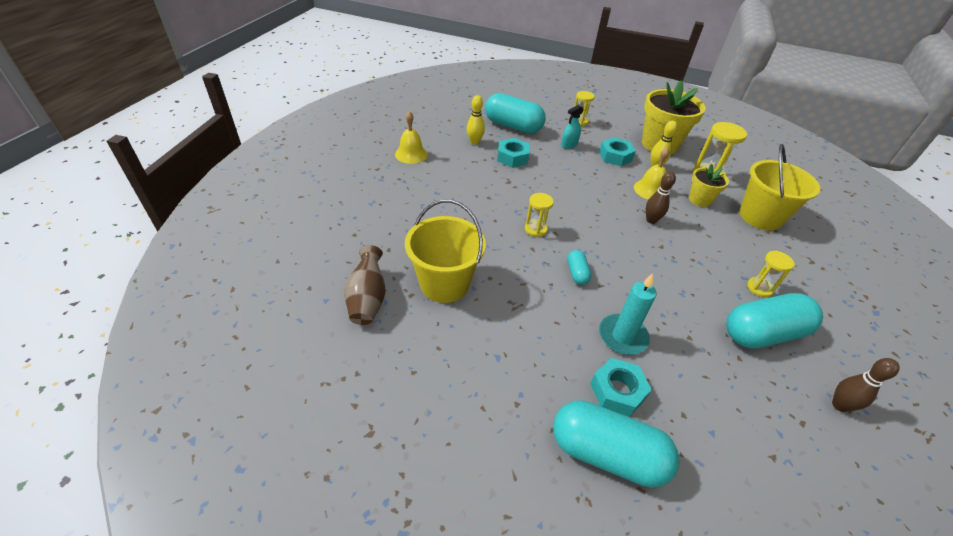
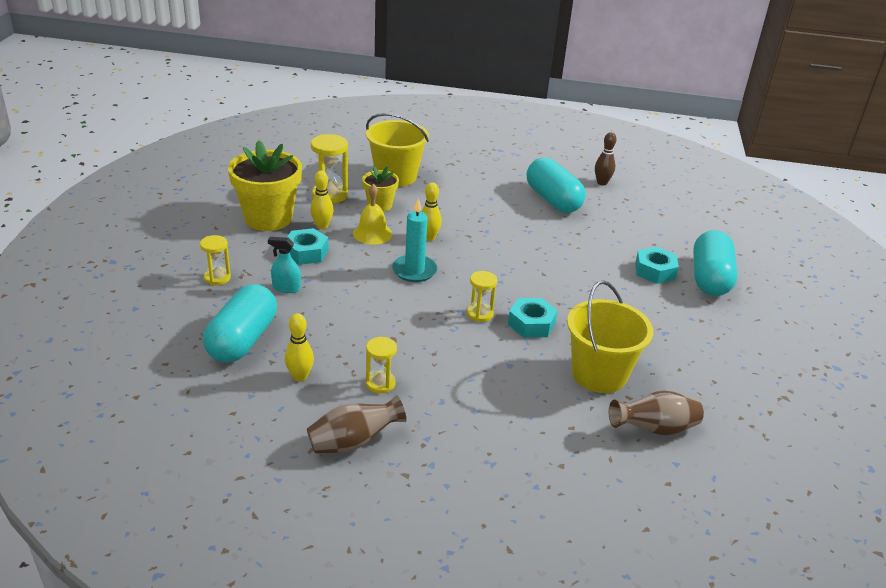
camera: 100 degrees left, 10 degrees down
yellow bell [395,111,428,164] -> brown vase [307,395,407,453]
turquoise nut [497,138,529,168] -> turquoise nut moved to [508,298,558,338]
turquoise spray bottle [561,105,584,149] -> turquoise spray bottle turned 150 degrees clockwise [268,237,301,293]
turquoise capsule [567,250,592,285] -> none
turquoise candle [599,273,657,355] -> turquoise candle moved to [392,198,437,282]
brown bowling pin [646,172,676,224] -> yellow bowling pin [422,182,442,241]
yellow hourglass [747,251,795,297] -> yellow hourglass moved to [366,337,397,394]

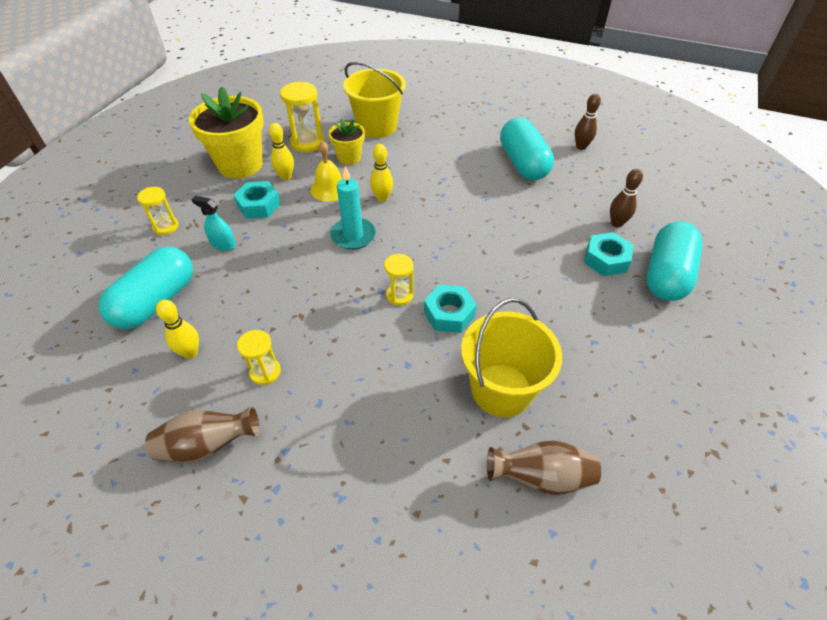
camera: 15 degrees right, 15 degrees up
none -> brown bowling pin [610,169,643,227]

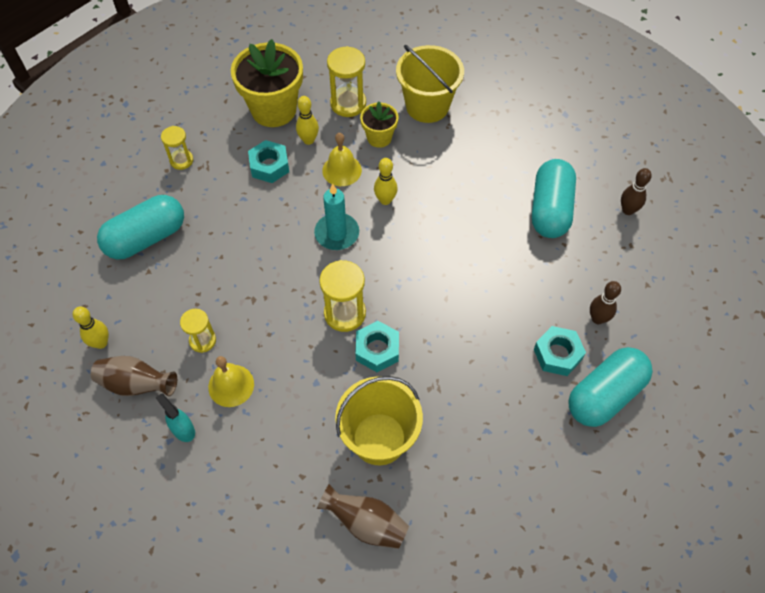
camera: 25 degrees right, 10 degrees up
yellow bowling pin [156,300,199,359] -> yellow bowling pin moved to [73,307,109,349]
turquoise spray bottle [191,196,236,251] -> turquoise spray bottle moved to [156,393,195,442]
yellow hourglass [384,254,414,306] -> yellow hourglass [319,260,366,332], size x1.59
none -> yellow bell [208,356,254,407]

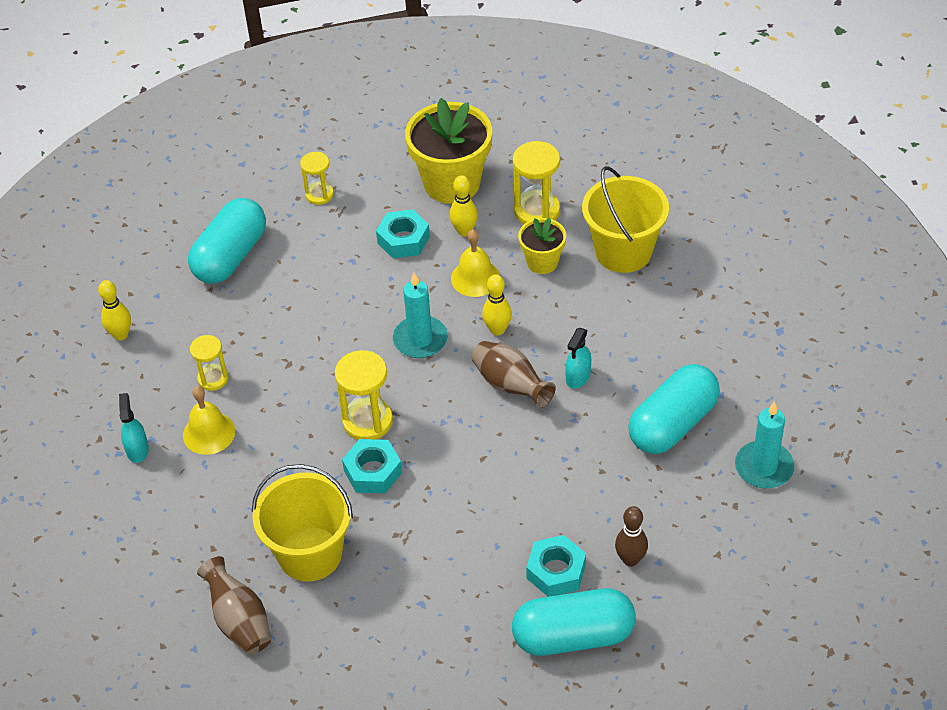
camera: 35 degrees right, 10 degrees down
brown vase [91,356,177,397] -> brown vase moved to [472,341,556,407]
turquoise capsule [97,195,184,260] -> turquoise capsule turned 60 degrees counterclockwise [188,198,266,283]
brown bowling pin [621,168,652,215] -> turquoise candle [735,401,794,488]
none -> turquoise spray bottle [565,328,591,389]

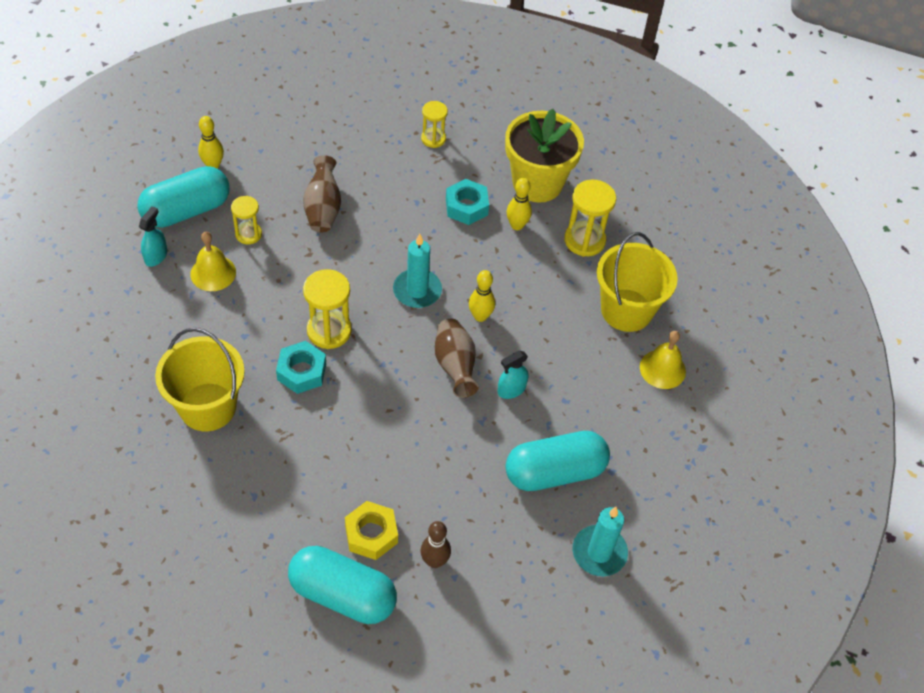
camera: 25 degrees right, 5 degrees up
turquoise capsule [188,198,266,283] -> turquoise capsule moved to [137,166,230,228]
brown vase [197,556,271,654] -> brown vase moved to [303,155,341,232]
yellow bell [451,230,500,297] -> yellow bell moved to [640,331,686,389]
yellow flower pot [518,218,566,274] -> none
turquoise nut [526,535,586,597] -> yellow nut [345,501,398,560]

